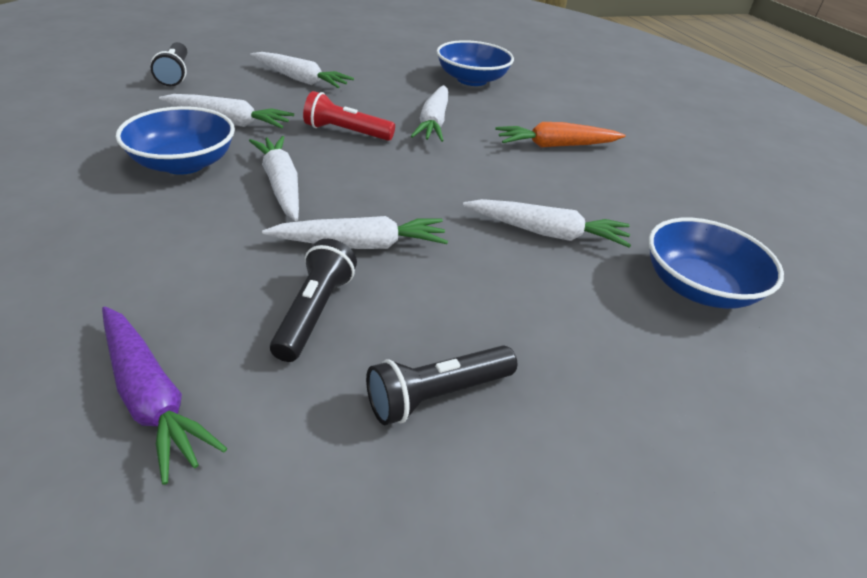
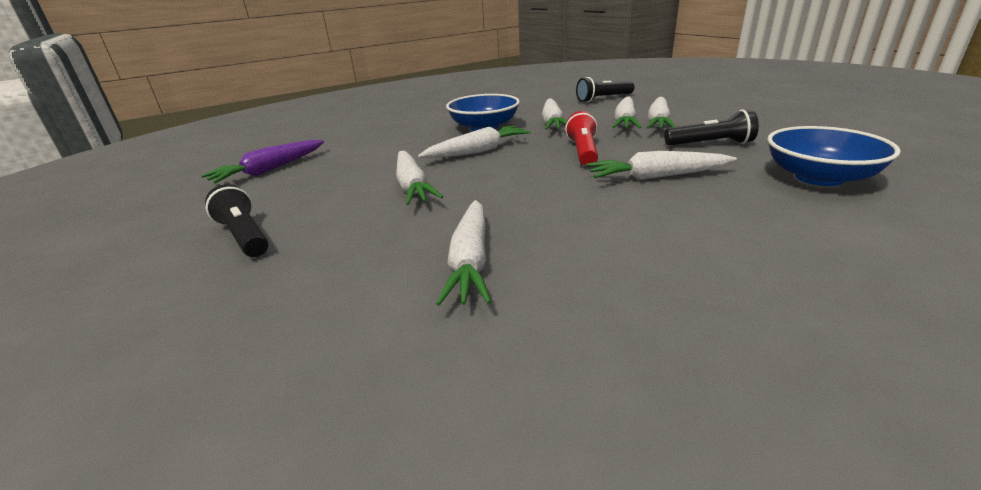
camera: 85 degrees right, 10 degrees down
black flashlight [270,239,357,362] -> black flashlight moved to [664,109,759,146]
orange carrot [495,122,626,148] -> none
blue bowl [649,218,784,309] -> none
none -> white carrot [612,96,641,128]

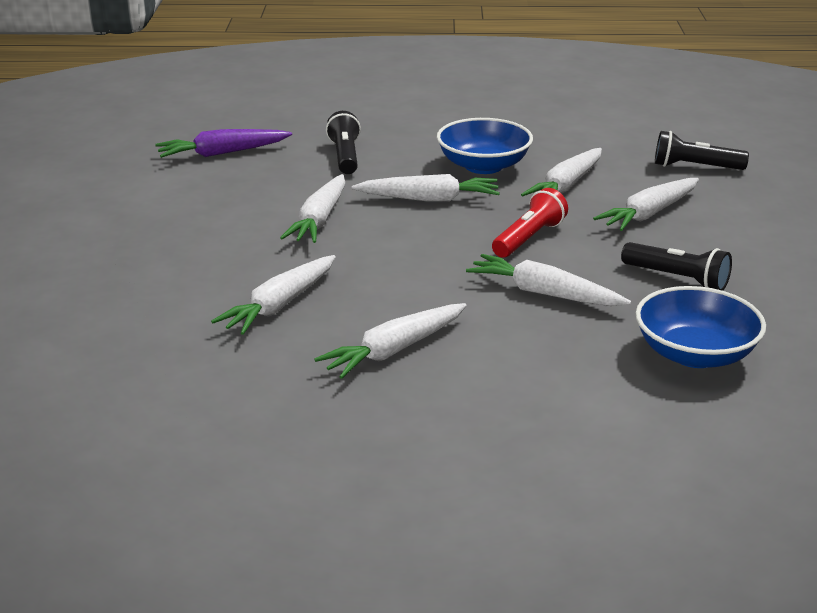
camera: 30 degrees right, 0 degrees up
black flashlight [205,184,269,257] -> black flashlight moved to [326,111,361,174]
white carrot [646,97,676,129] -> white carrot moved to [314,303,466,379]

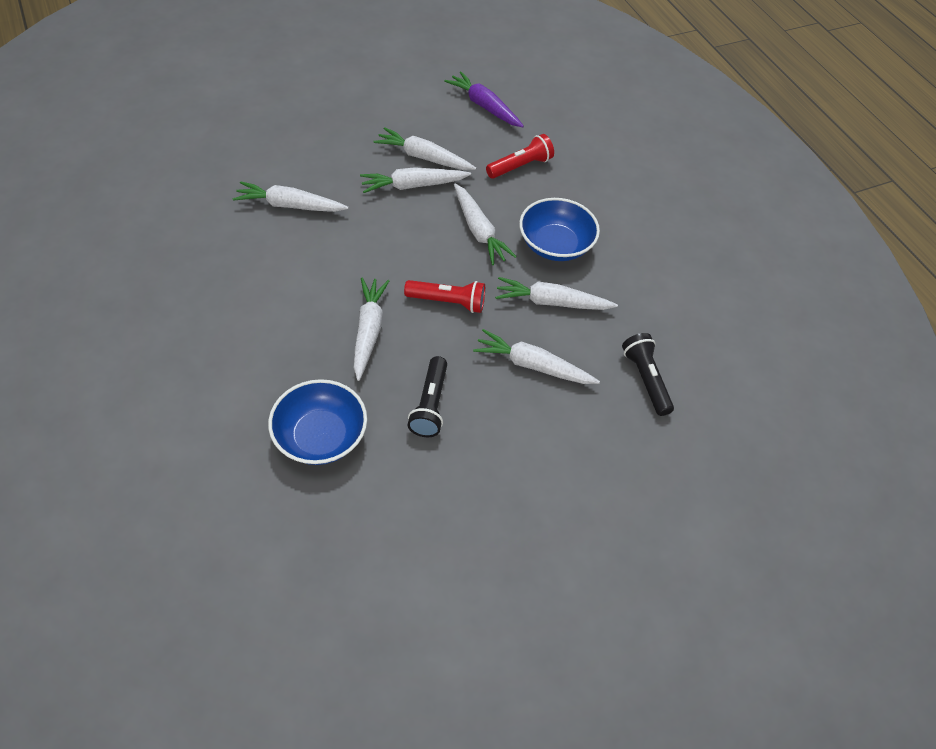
camera: 60 degrees right, 25 degrees up
white carrot [314,303,466,379] -> white carrot moved to [373,127,476,170]
black flashlight [326,111,361,174] -> red flashlight [486,134,554,179]

